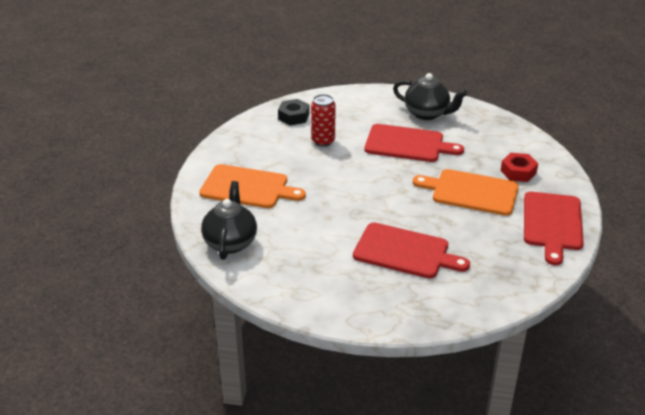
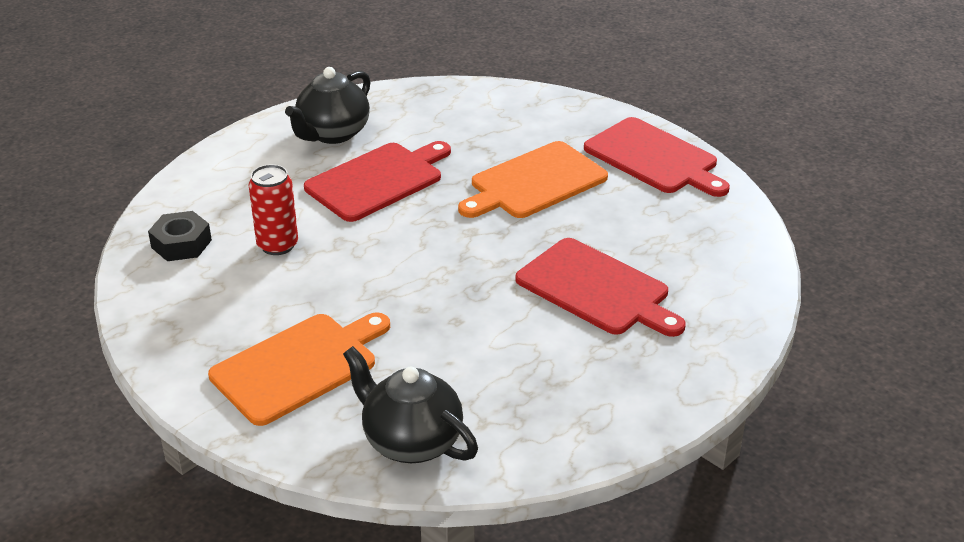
camera: 55 degrees left, 0 degrees up
red cutting board [353,222,470,279] -> red cutting board turned 75 degrees clockwise [515,238,686,337]
black teapot [393,73,467,120] -> black teapot turned 150 degrees clockwise [285,67,371,144]
red nut [501,153,538,182] -> none

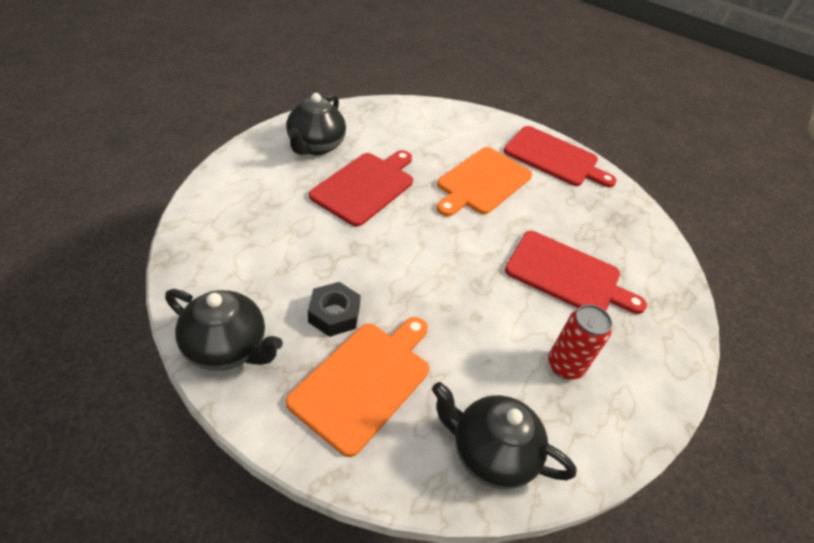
camera: 20 degrees left, 10 degrees up
black nut [148,211,212,261] -> black nut moved to [308,282,361,337]
red can [249,164,298,255] -> red can moved to [548,304,612,380]
none -> black teapot [165,289,283,371]

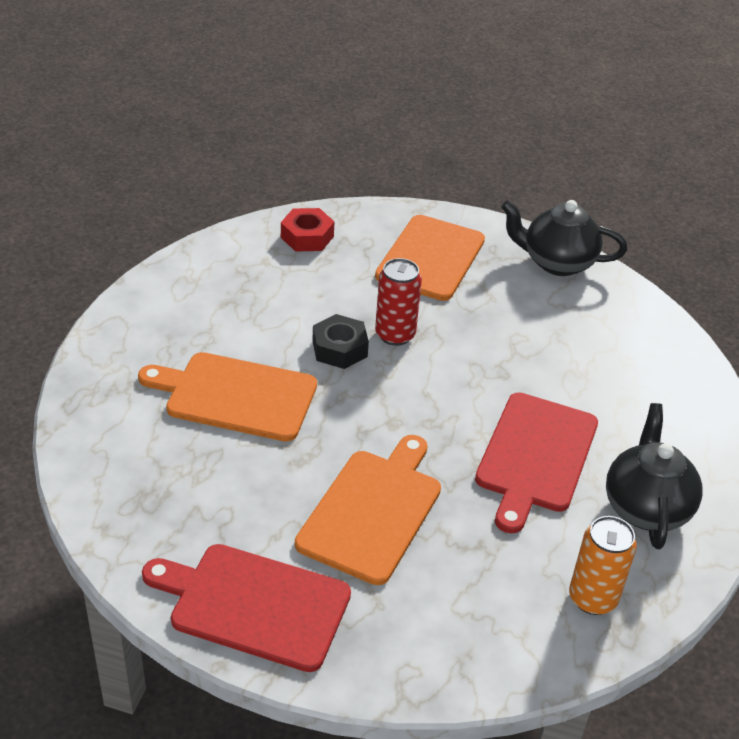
camera: 170 degrees right, 5 degrees down
black nut [308,282,361,337] -> black nut moved to [312,314,369,369]
black teapot [432,382,577,490] -> red nut [281,208,334,252]
red cutting board [505,231,647,314] -> orange cutting board [138,352,317,442]
red can [548,304,612,380] -> red can moved to [375,258,422,346]
none -> orange can [569,516,637,615]

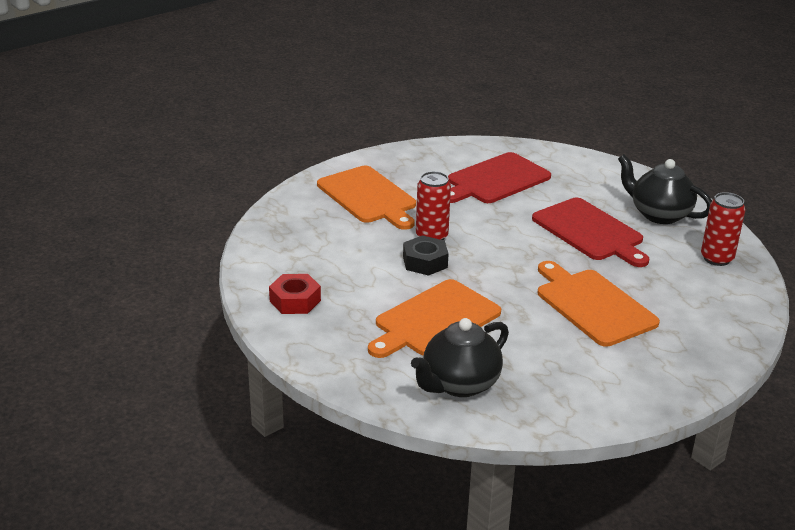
camera: 55 degrees left, 10 degrees down
red cutting board [142,544,351,672] -> red cutting board moved to [448,152,551,203]
red nut [281,208,334,252] -> red nut moved to [269,274,321,314]
black teapot [501,200,627,276] -> black teapot moved to [411,318,509,397]
orange can [569,516,637,615] -> red can [701,192,745,266]

